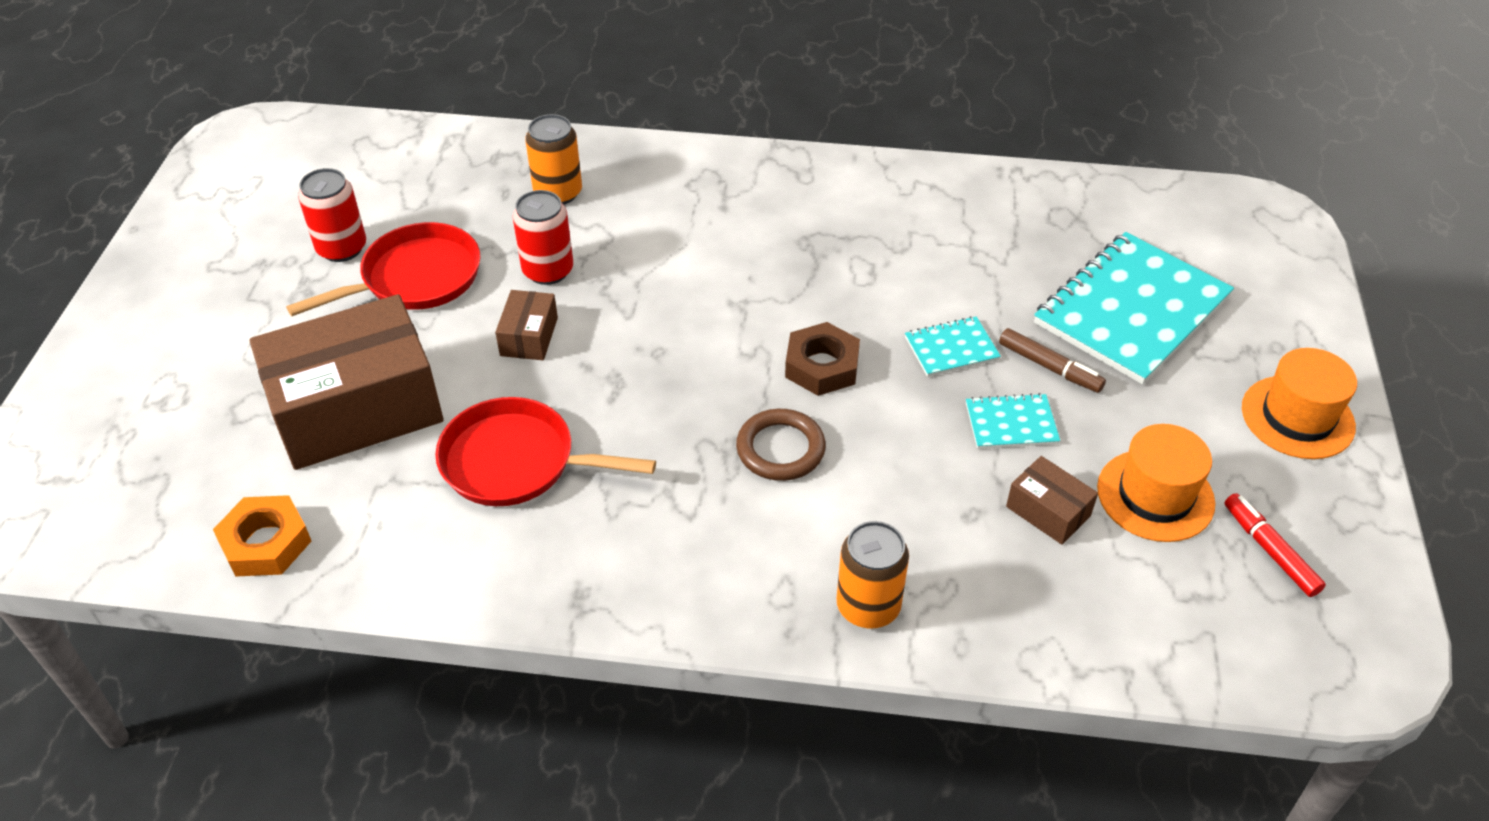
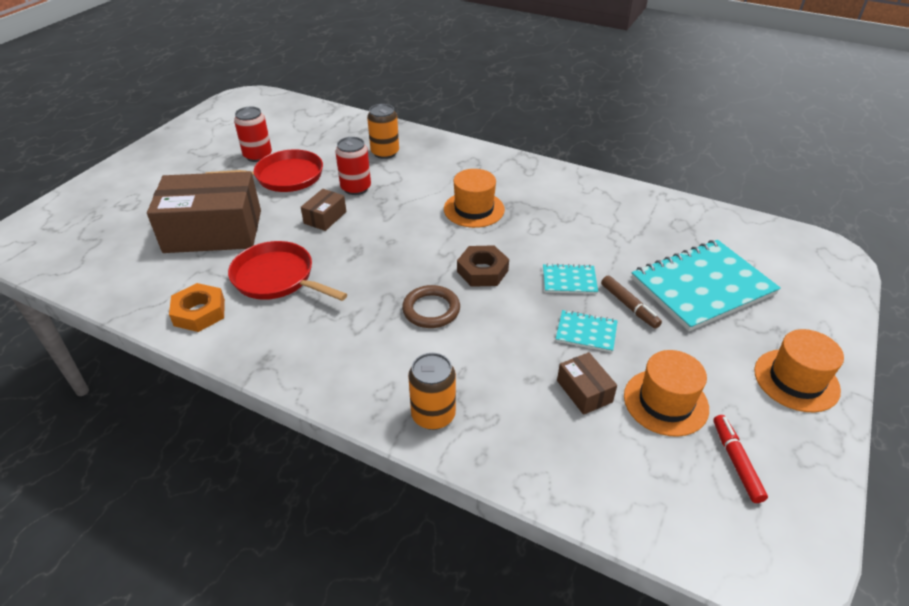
camera: 20 degrees right, 5 degrees down
orange nut [213,495,311,577] -> orange nut moved to [169,283,225,332]
none -> orange hat [444,169,505,228]

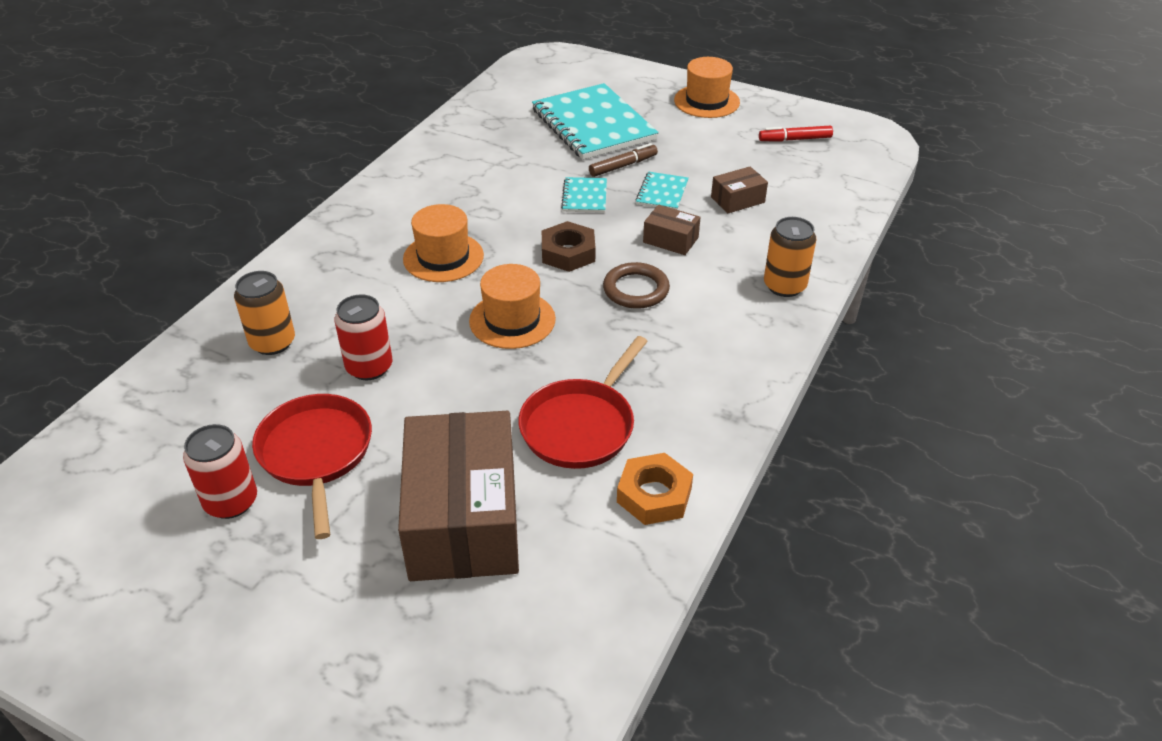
camera: 90 degrees left, 0 degrees up
brown box [301,189,346,231] -> brown box moved to [643,205,701,255]
orange hat [624,350,709,437] -> orange hat moved to [469,264,556,349]

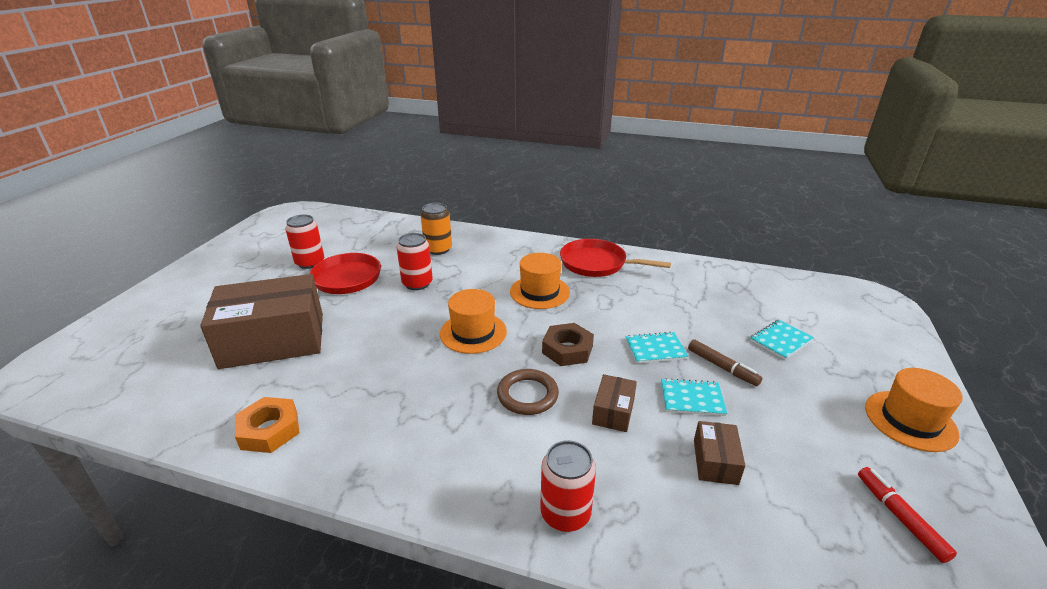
camera: 80 degrees right, 10 degrees down
red pan [519,336,648,469] -> red pan moved to [560,239,671,277]
turquoise notebook [532,83,659,160] -> turquoise notebook [750,320,814,360], size x0.46
brown box [711,166,768,213] -> brown box turned 45 degrees clockwise [694,421,745,485]
orange can [764,217,817,297] -> red can [540,440,596,532]

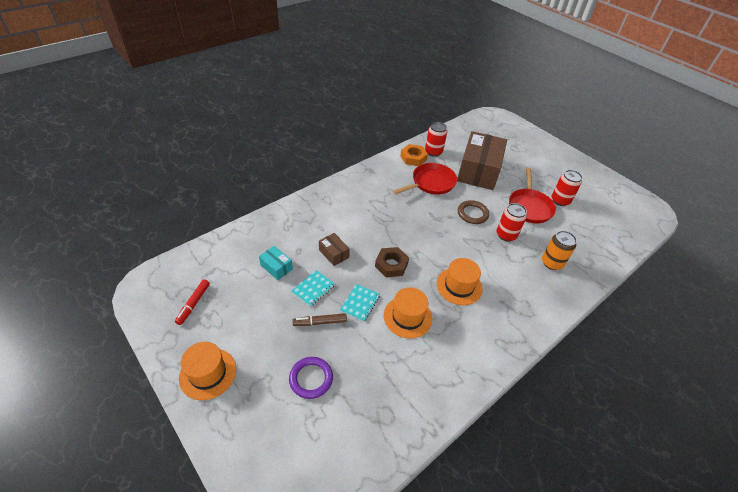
camera: 120 degrees right, 15 degrees up
orange hat [440,289,507,354] -> orange hat moved to [384,287,432,338]
brown ring [497,369,559,415] -> brown ring moved to [458,200,489,224]
red can [540,440,596,532] -> red can moved to [425,122,447,157]
red pan [560,239,671,277] -> red pan moved to [393,163,457,195]
brown box [694,421,745,485] -> turquoise box [259,246,293,280]
turquoise notebook [750,320,814,360] -> purple ring [289,357,333,399]
red marker [858,467,957,563] -> red marker turned 90 degrees clockwise [175,279,210,325]

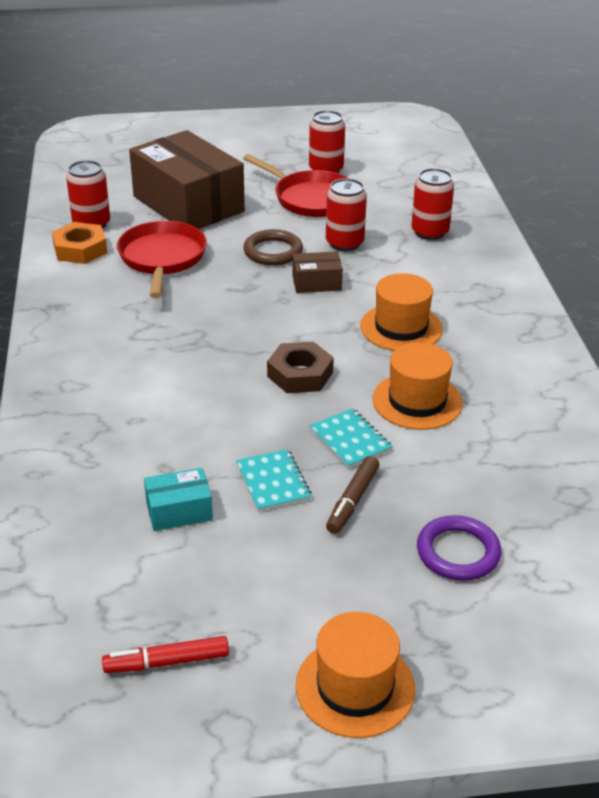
camera: 55 degrees left, 10 degrees down
red marker [175,279,210,325] -> red marker turned 120 degrees clockwise [102,636,229,673]
brown box [319,233,350,266] -> brown box moved to [292,251,343,293]
orange can [542,231,577,270] -> red can [411,168,454,240]

